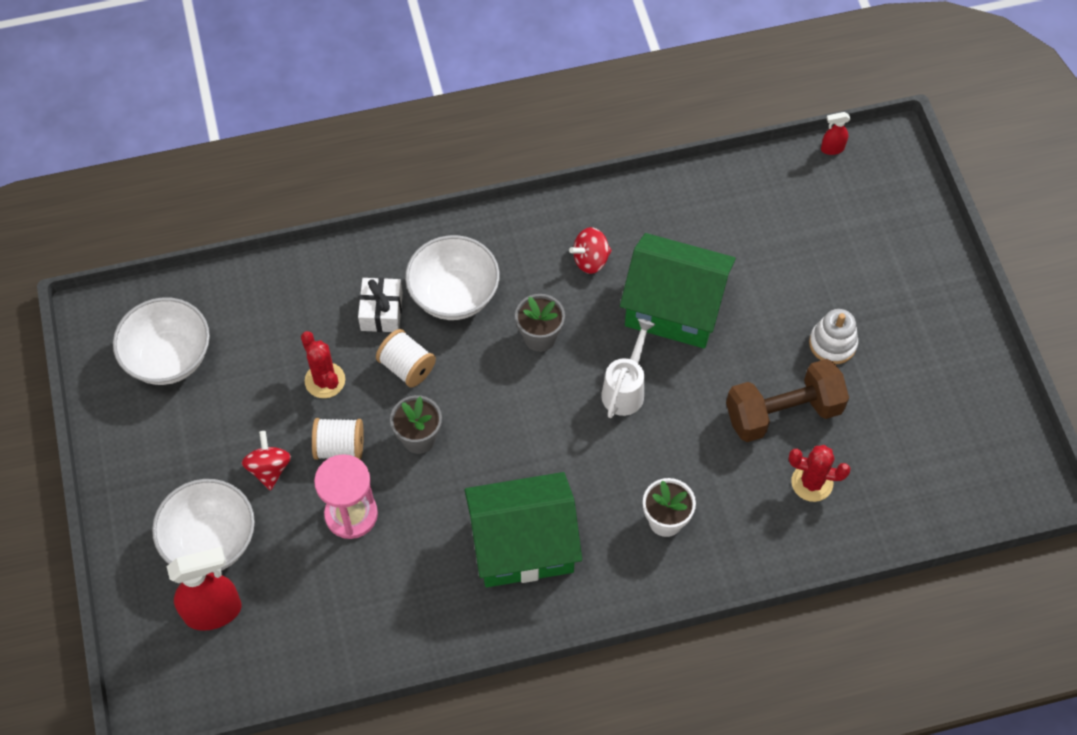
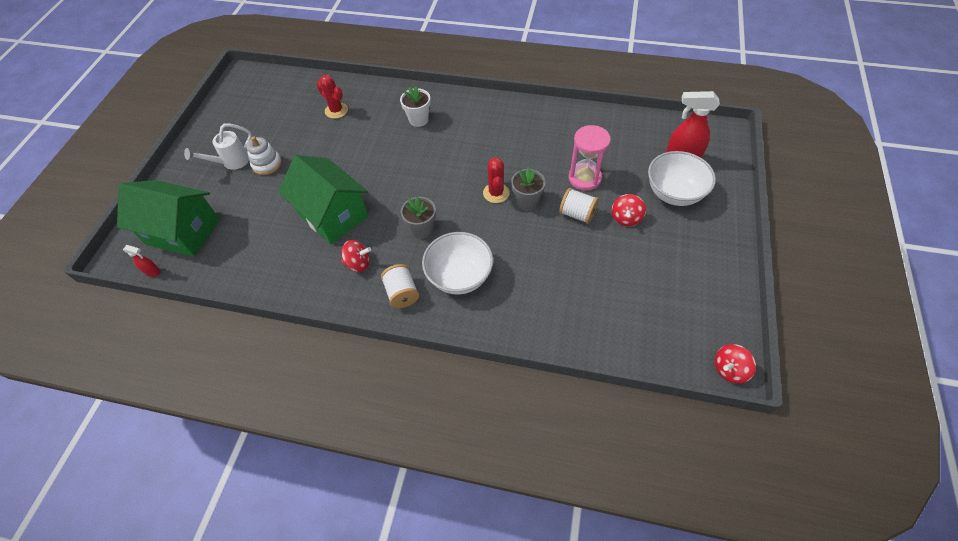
camera: 150 degrees left, 5 degrees down
white bowl [113,297,210,385] -> none
red cactus [301,331,345,398] -> red cactus moved to [483,157,510,203]
white gift [358,278,403,332] -> none
white spool [376,329,436,387] -> white spool moved to [381,264,419,308]
green house [465,472,582,587] -> green house moved to [117,180,220,257]
white watering can [601,319,655,418] -> white watering can moved to [184,124,252,170]
brown dumbbell [726,359,849,442] -> none
none -> red spinning top [715,344,756,384]

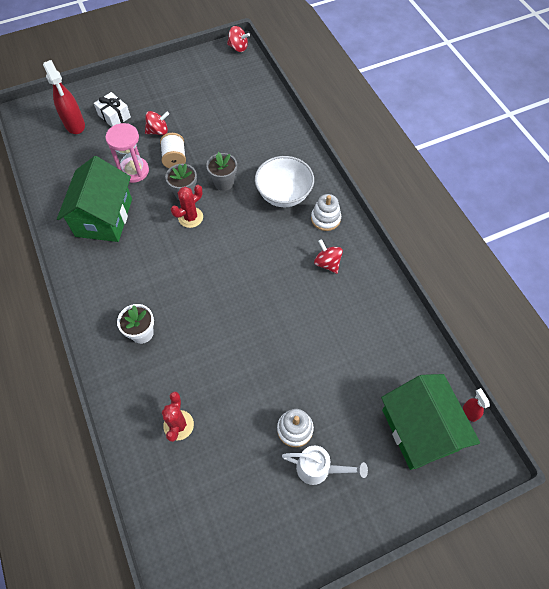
camera: 130 degrees left, 5 degrees up
green house [278,155,368,244] -> green house moved to [57,156,132,242]
white spool [381,264,419,308] -> white stacking toy [311,194,341,231]
grey flower pot [401,197,436,239] -> grey flower pot moved to [206,152,237,191]
white bowl [648,151,716,206] -> white gift [94,92,131,127]

